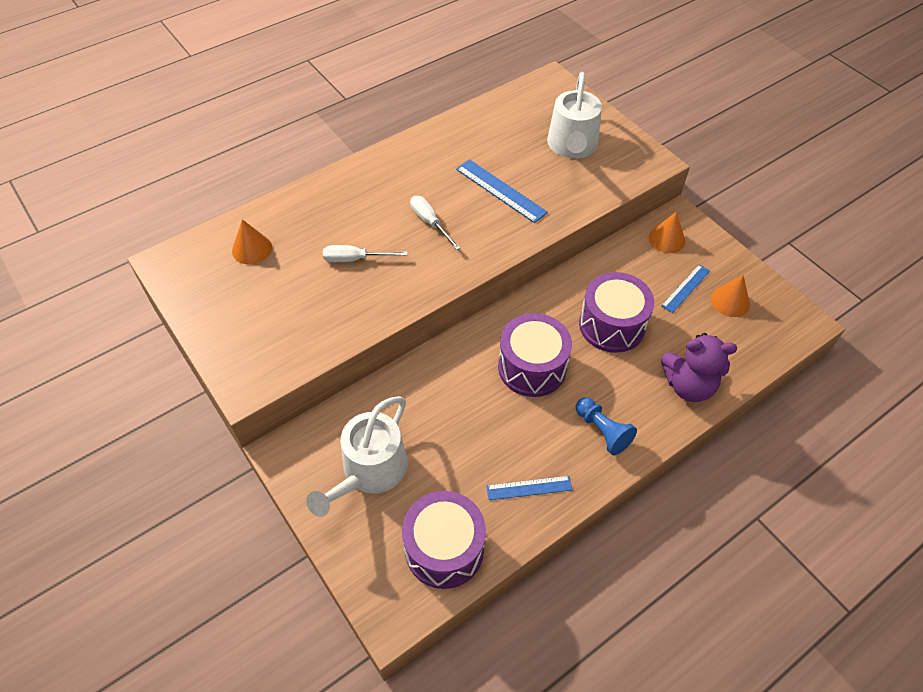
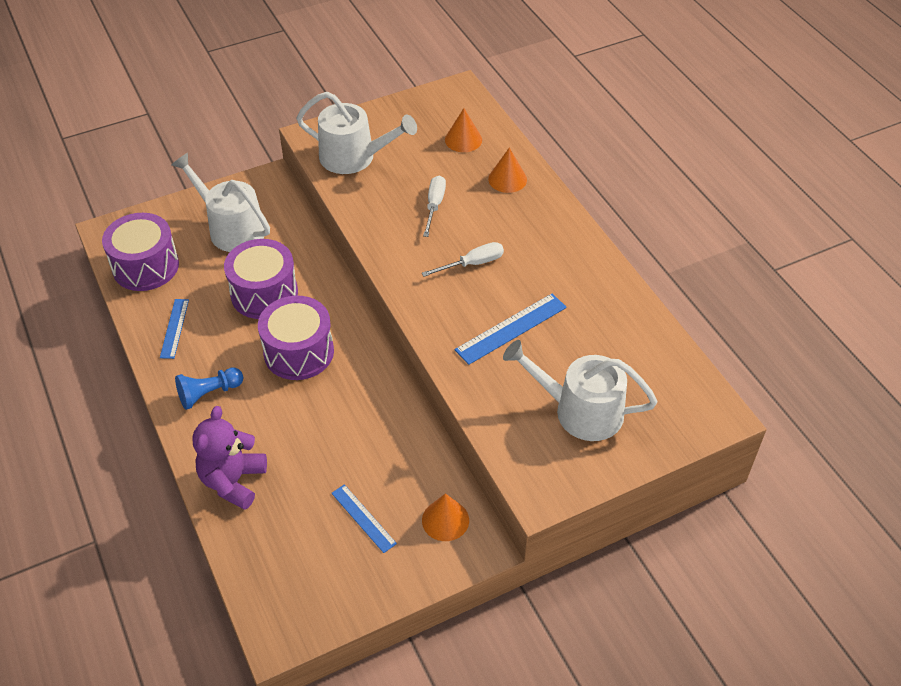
camera: 100 degrees right, 5 degrees down
purple drum [579,272,654,353] -> purple drum moved to [224,239,298,319]
orange cone [711,275,750,317] -> orange cone moved to [488,147,527,193]
none -> white watering can [296,92,417,174]

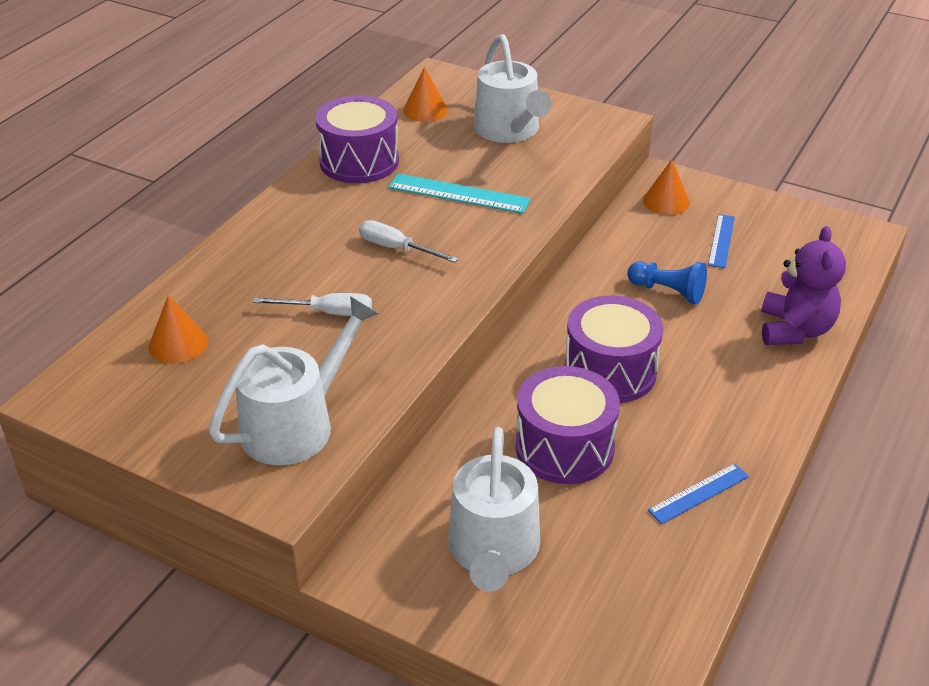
camera: 125 degrees left, 10 degrees down
purple drum [102,213,179,291] -> purple drum moved to [316,95,399,183]
blue pawn [175,368,243,410] -> blue pawn moved to [627,261,707,304]
purple teddy bear [192,406,267,510] -> purple teddy bear turned 60 degrees counterclockwise [761,226,846,345]
white watering can [296,92,417,174] -> white watering can turned 60 degrees clockwise [209,296,379,465]
white screwdriver [423,176,446,237] -> white screwdriver turned 150 degrees counterclockwise [253,293,372,316]
blue ruler [455,294,567,365] -> turquoise ruler [388,173,531,214]
orange cone [488,147,527,193] -> orange cone moved to [403,67,448,122]

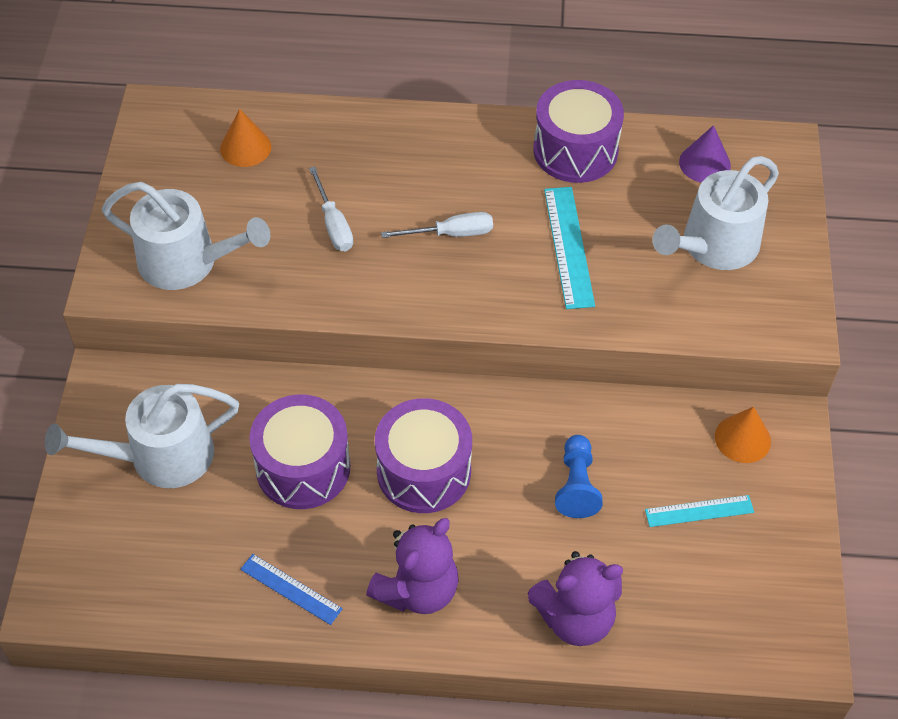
camera: 65 degrees right, 15 degrees up
white screwdriver [359,220,458,263] -> white screwdriver turned 75 degrees clockwise [381,212,493,238]
orange cone [403,67,448,122] -> purple cone [679,125,731,183]
blue ruler [708,214,735,268] -> turquoise ruler [645,495,754,527]
none -> purple teddy bear [366,518,458,614]

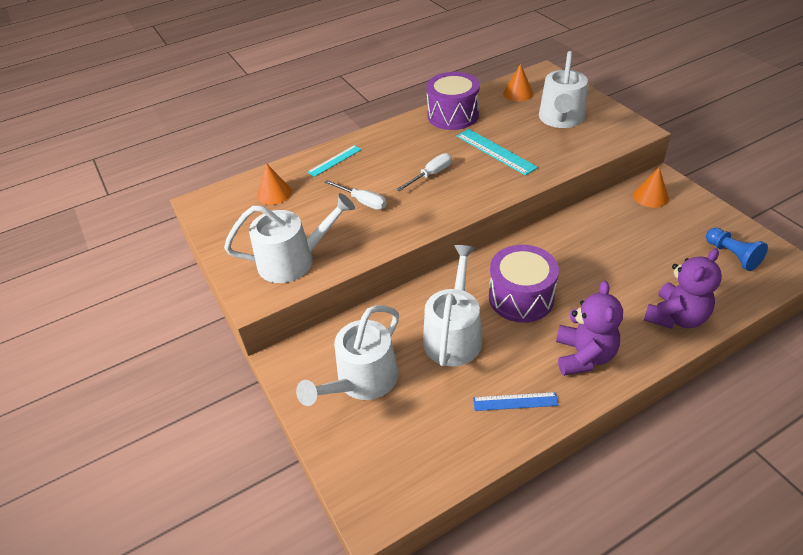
camera: 30 degrees left, 10 degrees down
purple drum [249,394,350,509] -> white watering can [423,245,482,366]
blue pawn [555,435,603,518] -> blue pawn moved to [706,228,768,271]
turquoise ruler [645,495,754,527] -> turquoise ruler moved to [307,145,362,177]
purple cone [679,125,731,183] -> orange cone [503,64,533,101]

